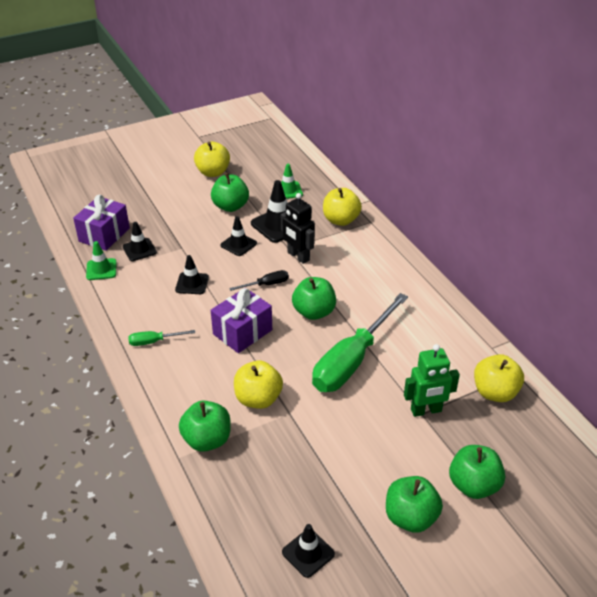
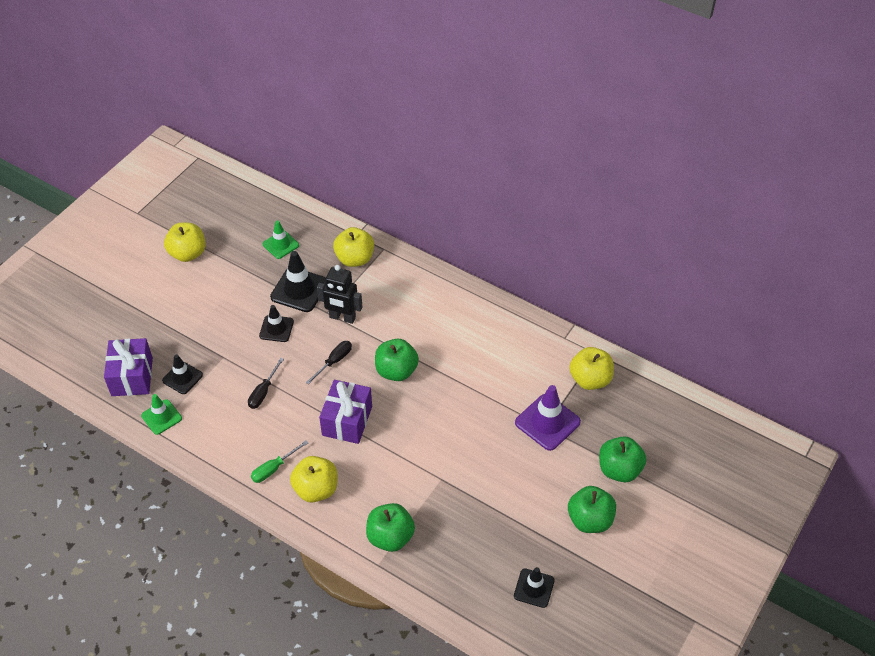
camera: 30 degrees left, 10 degrees up
black traffic cone [175,255,209,294] -> black screwdriver [248,358,284,409]
green apple [211,173,249,212] -> none
yellow apple [234,360,283,409] -> yellow apple moved to [290,456,337,503]
green screwdriver [312,293,408,392] -> none
green robot [404,344,460,417] -> purple traffic cone [515,385,581,451]

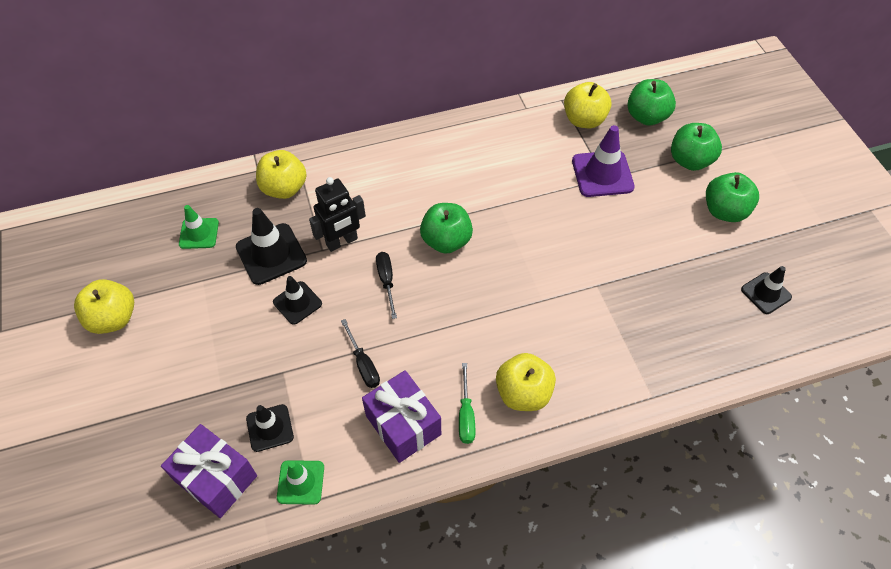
camera: 50 degrees left, 5 degrees up
purple gift [319,380,372,444] -> purple gift moved to [362,370,441,463]
green apple [366,503,415,552] -> green apple moved to [628,79,676,126]

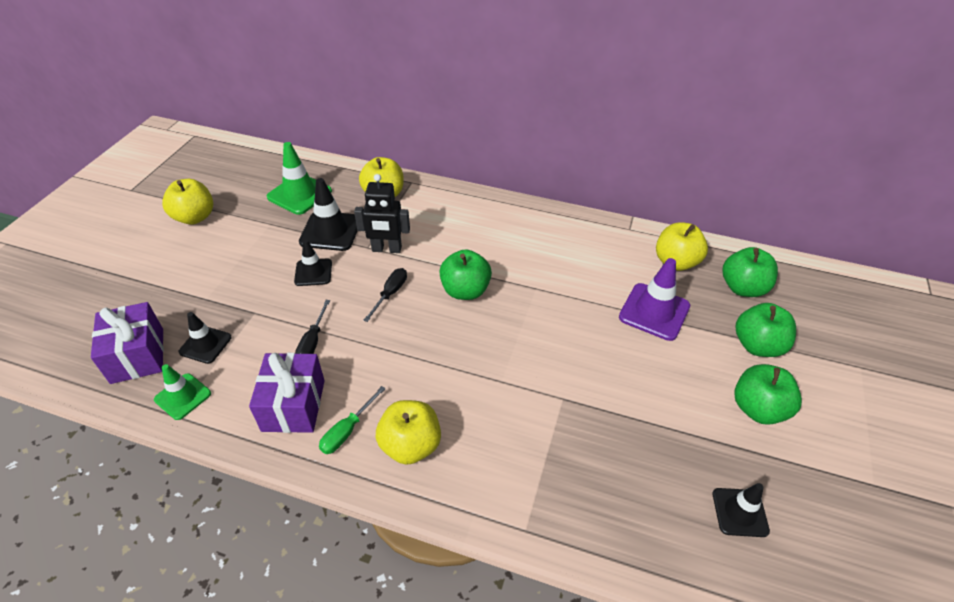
camera: 35 degrees right, 10 degrees down
green traffic cone [179,205,219,249] -> green traffic cone [267,142,332,215], size x1.59

